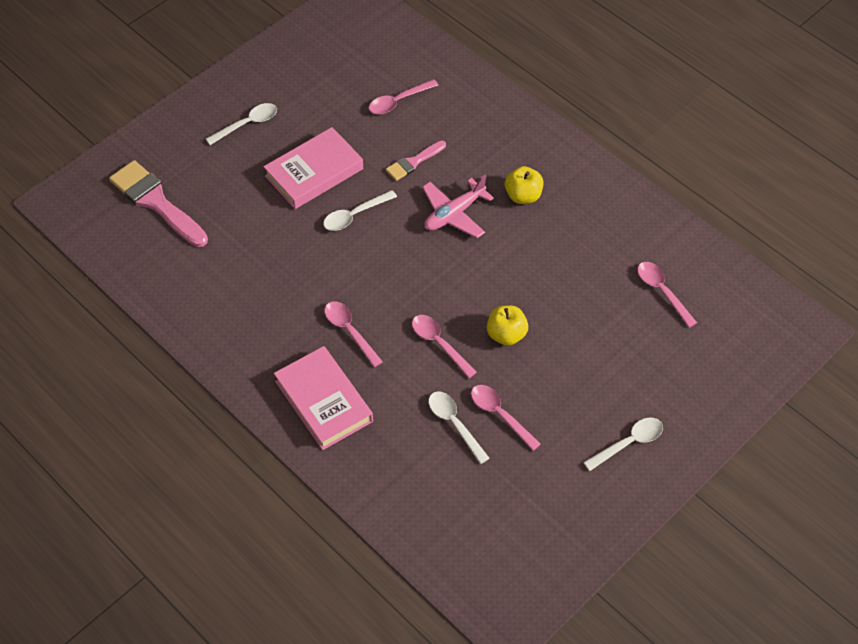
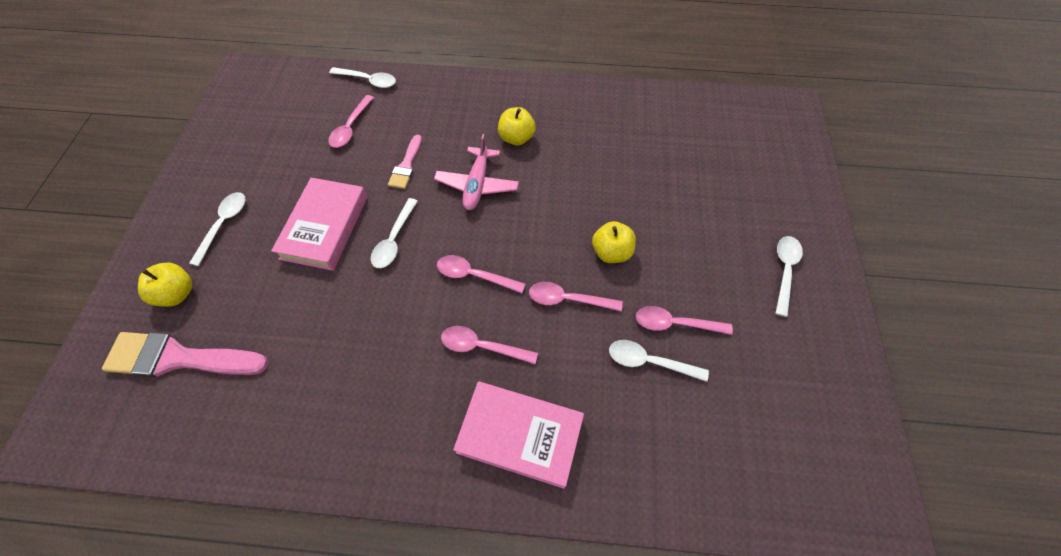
camera: 40 degrees left, 5 degrees up
pink spoon [638,262,697,328] -> pink spoon moved to [437,255,525,293]
none -> yellow apple [138,263,192,307]
none -> white spoon [329,67,396,88]

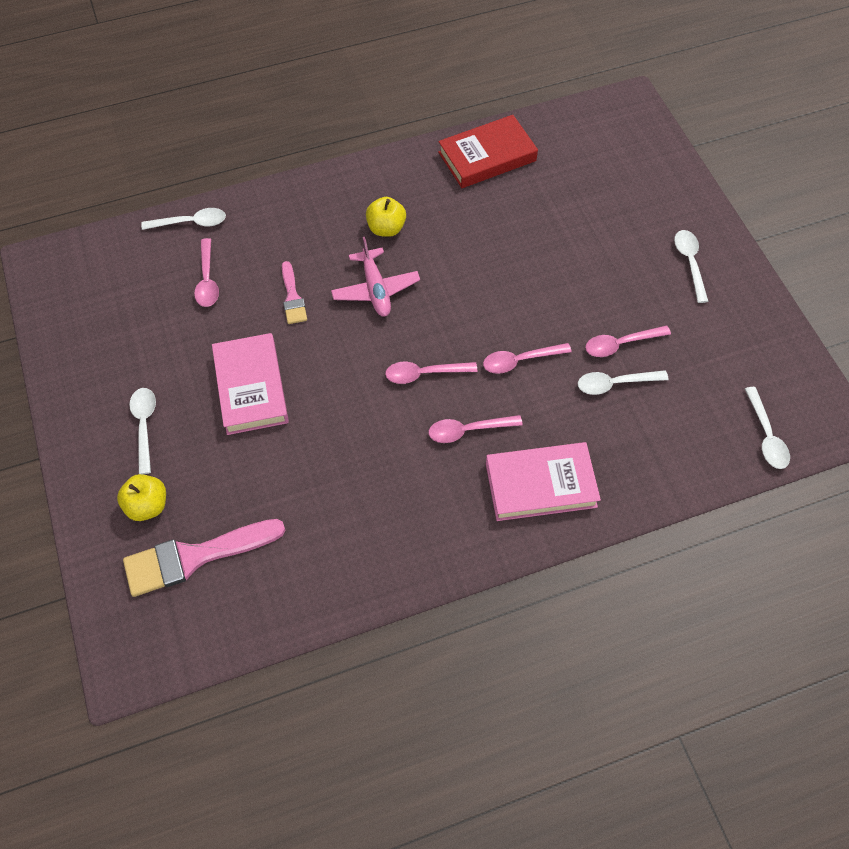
camera: 25 degrees left, 0 degrees up
white spoon [371,198,418,268] -> white spoon moved to [745,387,790,469]
yellow apple [592,221,636,263] -> none
none -> red book [438,115,538,188]

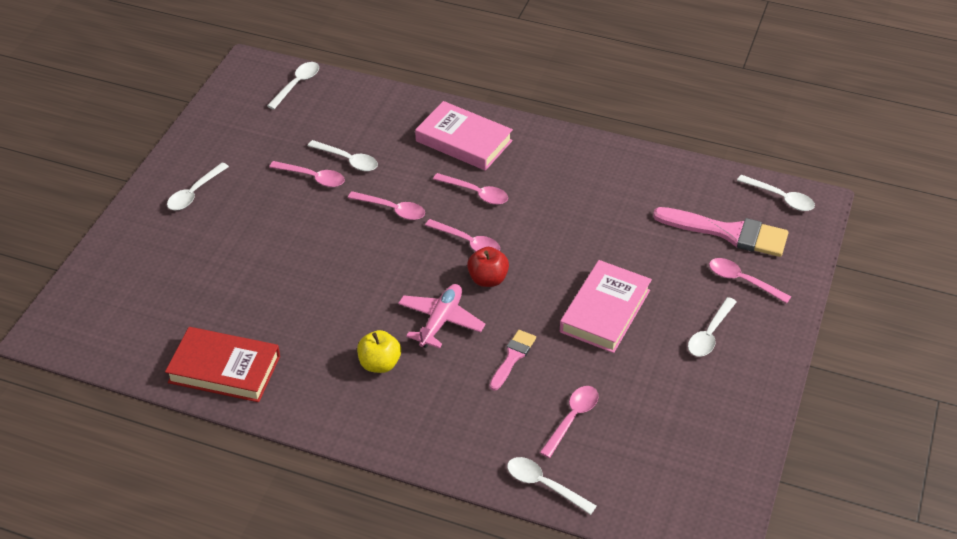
camera: 140 degrees left, 15 degrees down
yellow apple [117,474,166,521] -> pink spoon [709,258,791,303]
none -> red apple [467,247,509,287]
none -> white spoon [737,175,815,211]

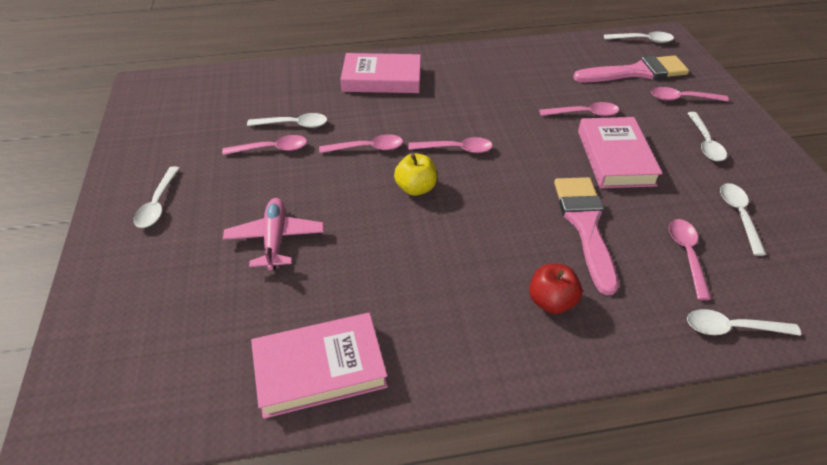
camera: 30 degrees left, 0 degrees up
red book [165,327,280,402] -> pink book [251,313,388,419]
white spoon [267,62,319,109] -> white spoon moved to [720,183,766,256]
yellow apple [357,330,401,373] -> yellow apple moved to [394,153,437,196]
pink plane [398,284,486,349] -> pink plane moved to [223,198,324,271]
pink spoon [433,173,508,205] -> pink spoon moved to [539,102,619,116]
red apple [467,247,509,287] -> red apple moved to [529,264,582,314]
pink brush [490,330,536,391] -> pink brush [554,177,619,295], size x1.84

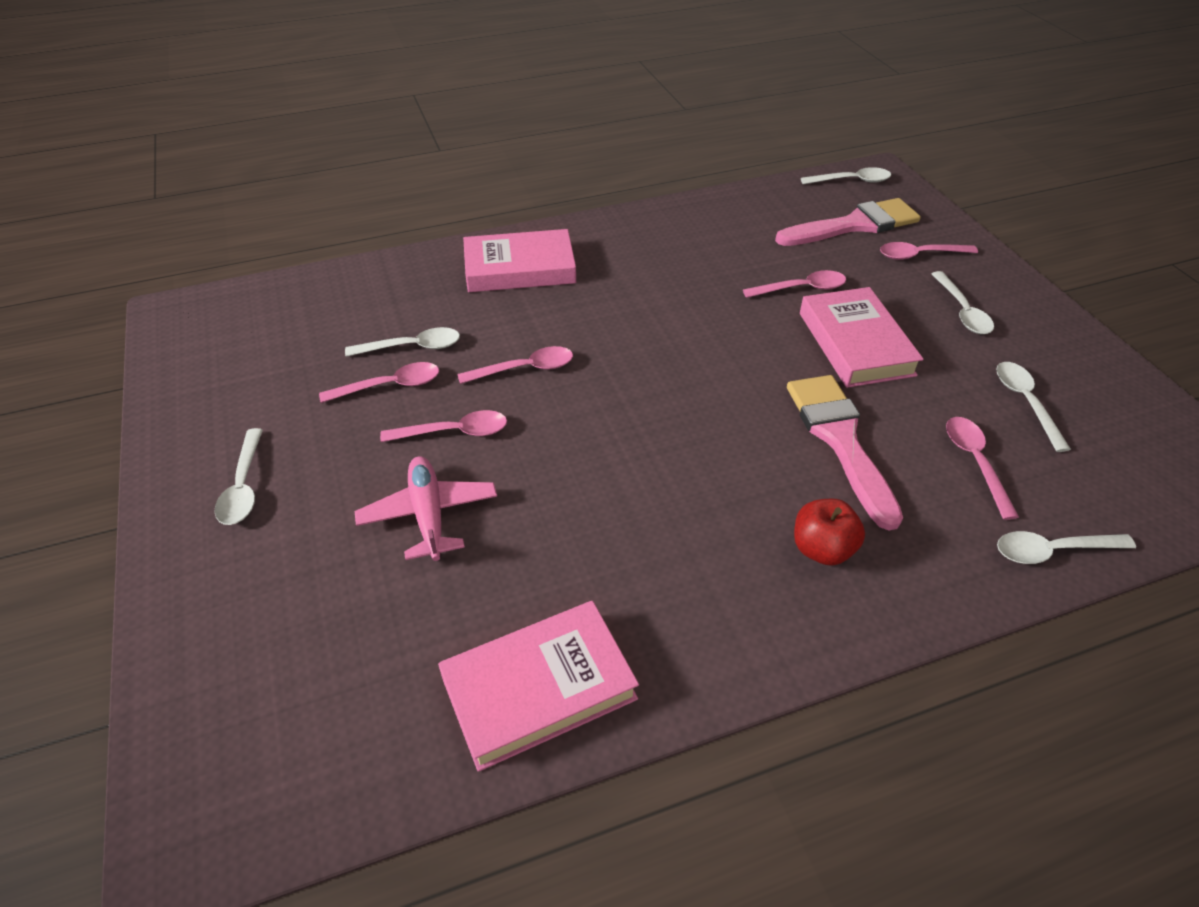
camera: 10 degrees left, 0 degrees up
yellow apple [394,153,437,196] -> none
pink spoon [408,137,493,153] -> pink spoon moved to [380,410,507,442]

